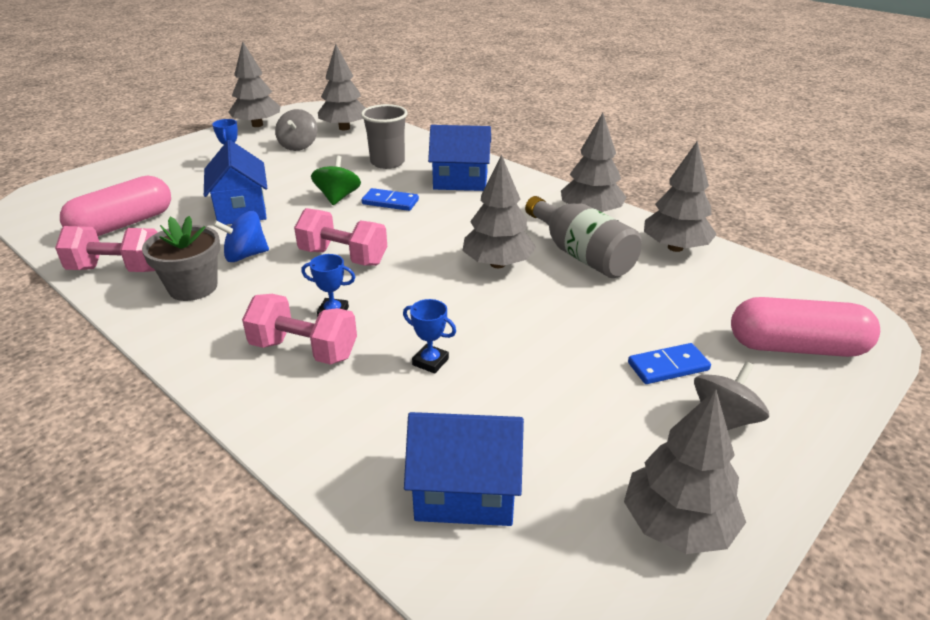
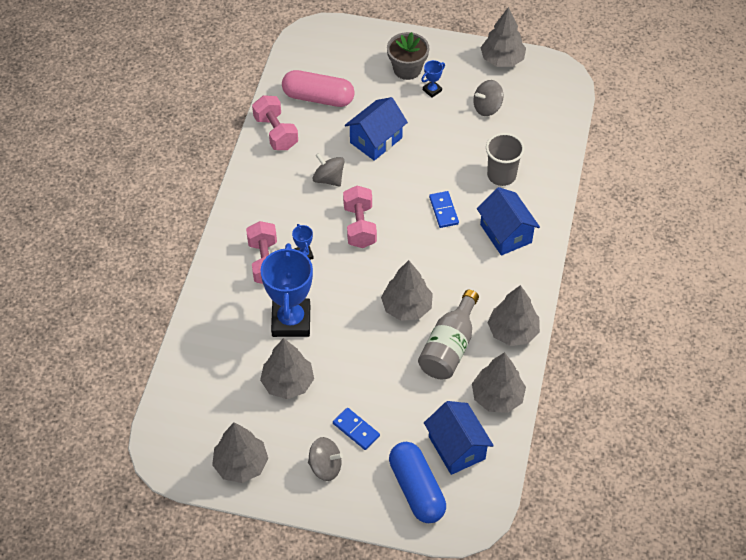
camera: 60 degrees right, 20 degrees up
grey flower pot [142,216,220,301] -> grey flower pot moved to [387,32,429,80]
blue spinning top [213,211,269,262] -> grey spinning top [313,153,345,187]
green spinning top [311,156,361,205] -> none
grey tree [318,44,366,130] -> grey tree moved to [260,338,314,399]
blue trophy [403,299,456,374] -> blue trophy [261,243,313,337], size x2.38
blue house [404,412,524,526] -> blue house moved to [424,401,494,475]
pink capsule [731,297,880,357] -> blue capsule [389,442,446,523]

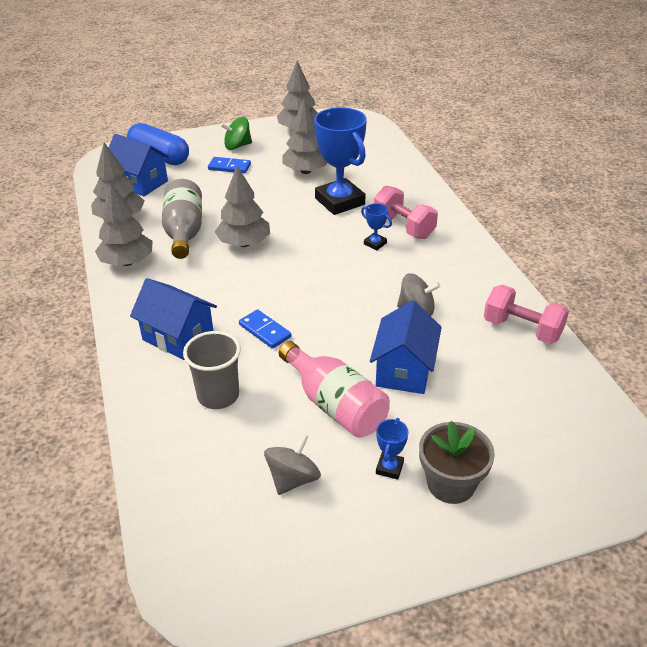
camera: 150 degrees right, 15 degrees down
pink capsule [282,70,355,107] -> none
grey spinning top [308,437,343,481] -> green spinning top [220,117,252,150]
pink dumbbell [343,186,377,248] -> none
grey tree [480,7,526,67] -> none
none -> pink bottle [279,341,390,437]

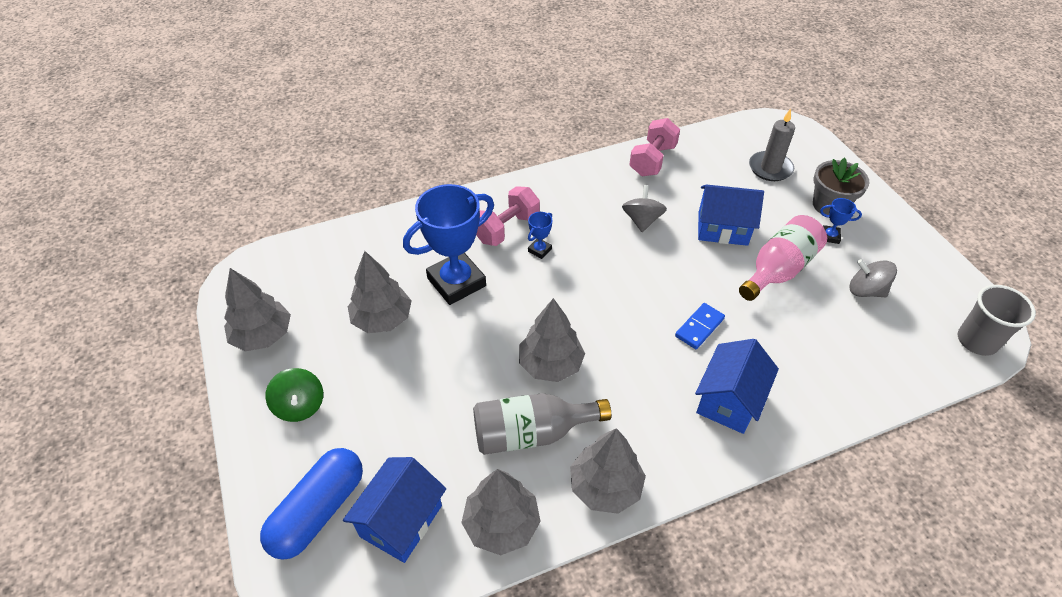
camera: 95 degrees left, 10 degrees up
grey cup [183,331,241,409] -> grey cup moved to [958,285,1036,356]
blue domino [208,157,251,173] -> none
none -> grey candle [749,108,795,181]

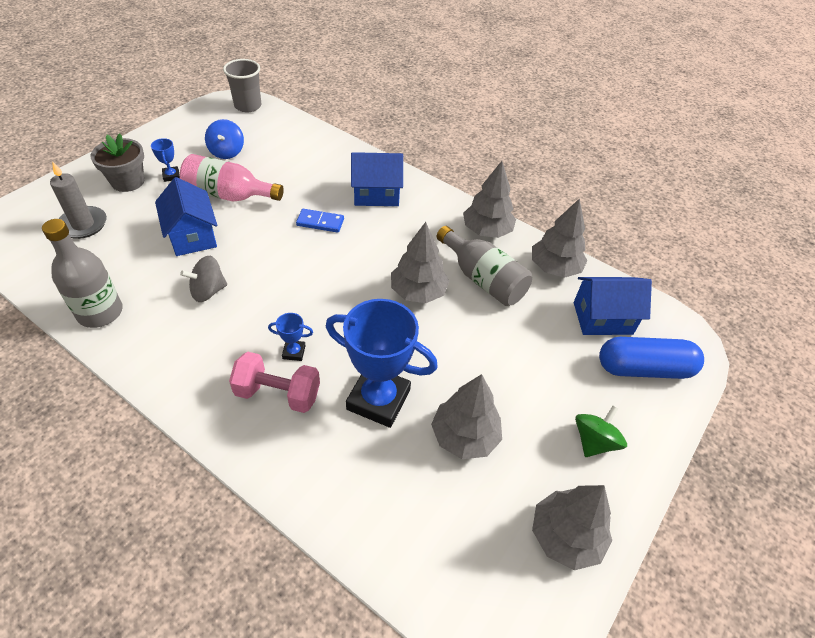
camera: 125 degrees left, 0 degrees up
pink dumbbell [629,118,680,176] -> grey bottle [42,219,123,328]
grey spinning top [850,259,897,297] -> blue spinning top [205,119,244,159]

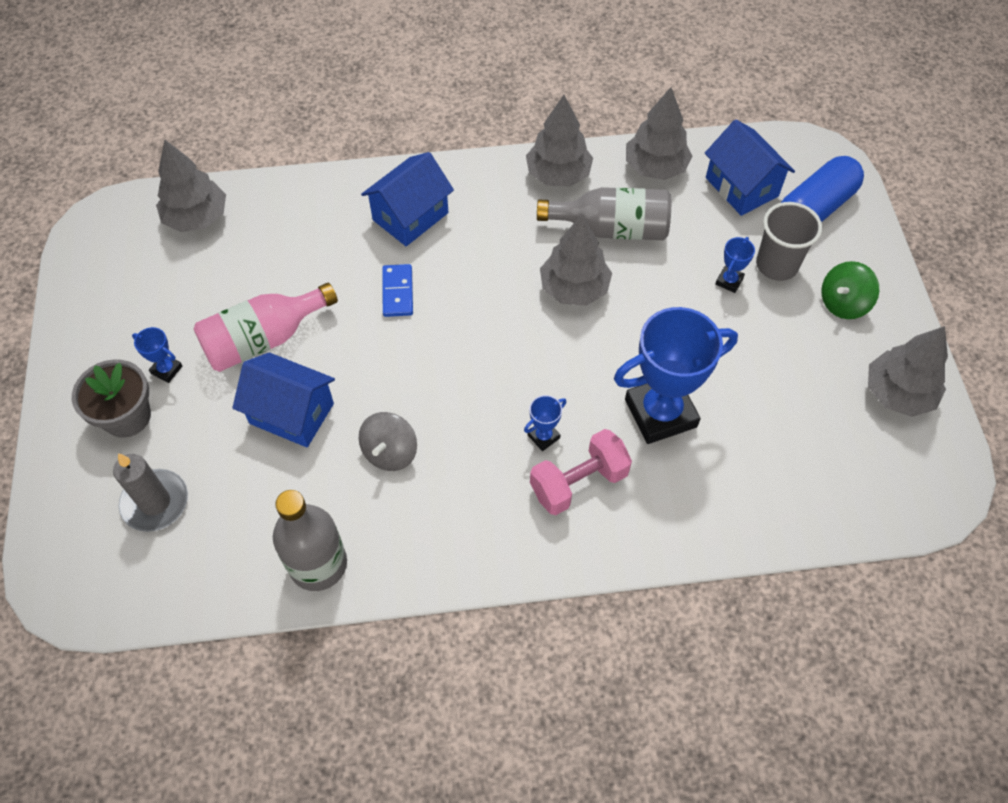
camera: 40 degrees left, 10 degrees up
blue spinning top [205,119,244,159] -> none
grey cup [223,59,261,113] -> grey cup moved to [756,202,822,281]
blue domino [296,209,344,233] -> blue domino turned 60 degrees counterclockwise [382,264,413,317]
grey tree [431,374,502,459] -> grey tree moved to [156,140,226,232]
blue house [574,277,652,335] -> blue house turned 75 degrees counterclockwise [705,120,795,216]
green spinning top [575,406,627,457] -> green spinning top turned 120 degrees counterclockwise [821,261,879,319]
none -> blue trophy [715,237,755,293]

